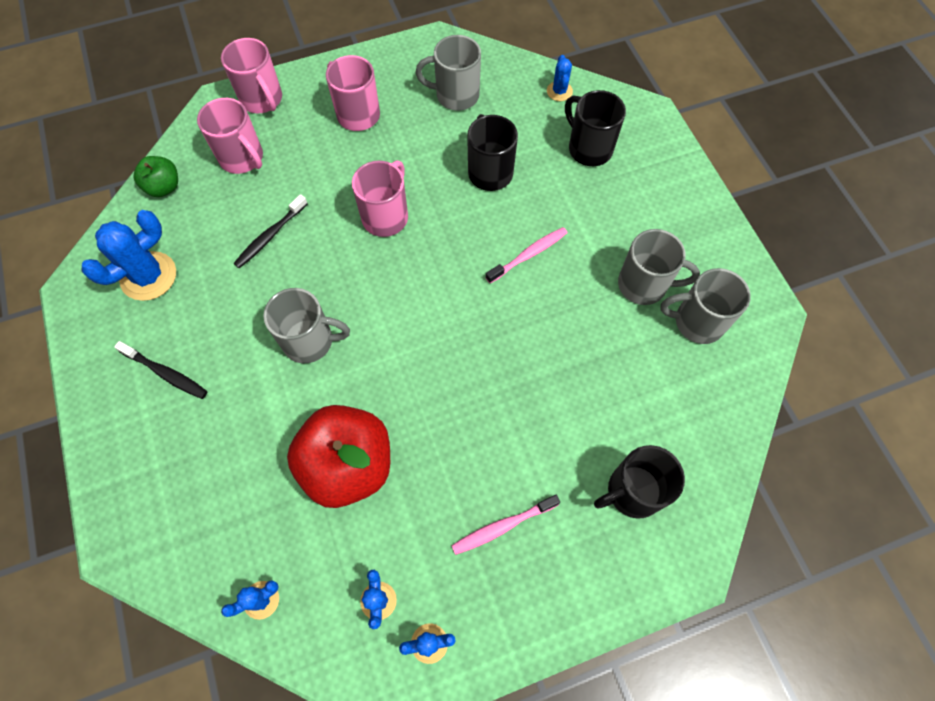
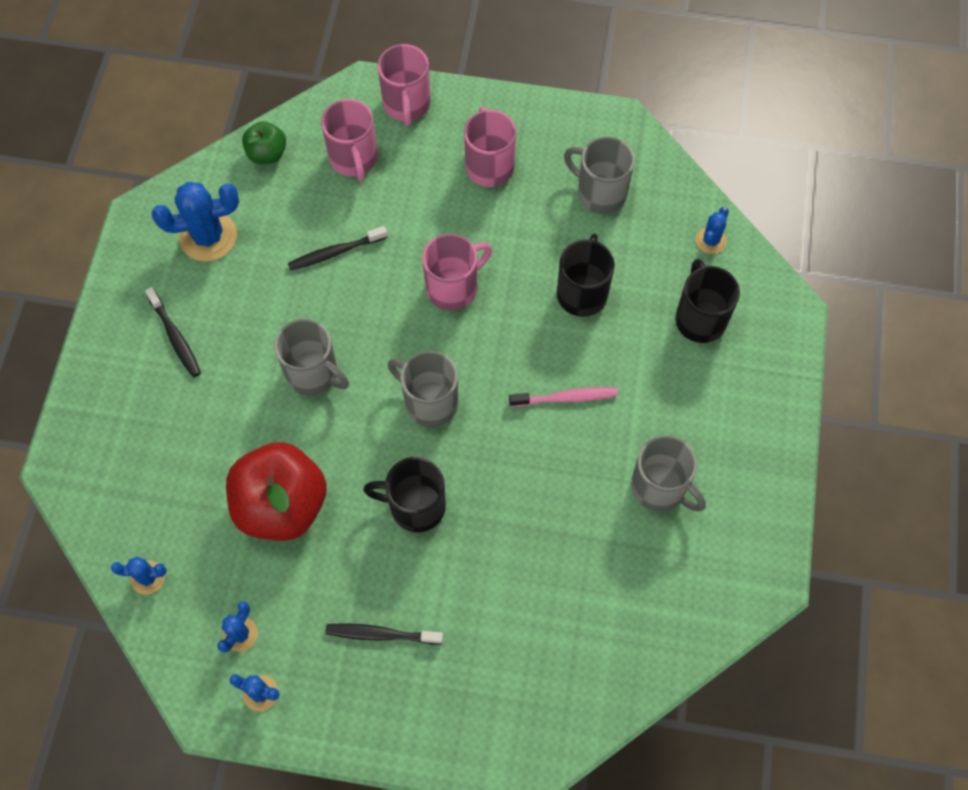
camera: 30 degrees right, 0 degrees up
pink toothbrush [451,495,560,555] -> black toothbrush [325,623,443,644]
black mug [594,445,685,519] -> black mug moved to [363,457,446,532]
grey mug [660,268,751,344] -> grey mug moved to [388,351,458,427]

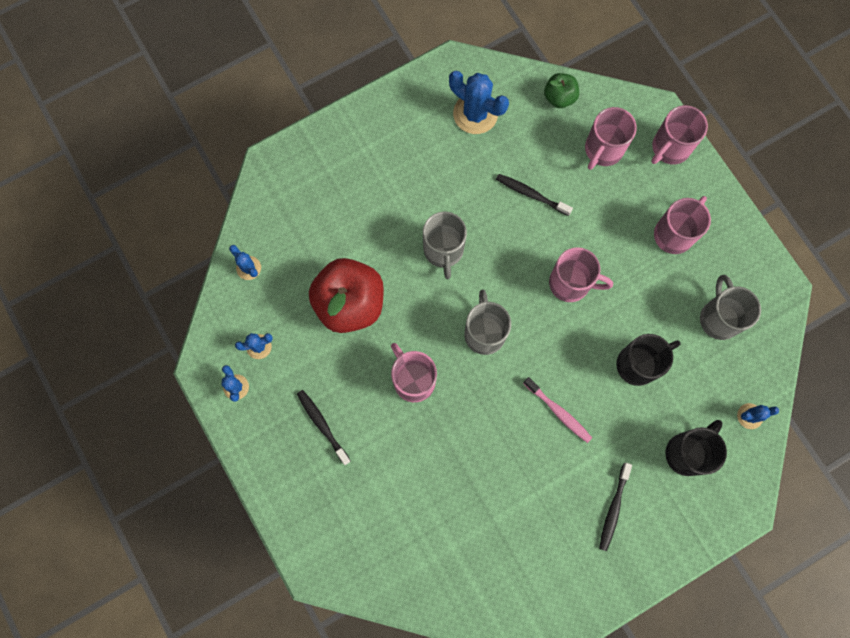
camera: 50 degrees right, 10 degrees up
black toothbrush [145,287,201,377] -> black toothbrush moved to [599,463,632,551]
black mug [363,457,446,532] -> pink mug [391,343,437,402]
grey mug [631,435,706,512] -> none

